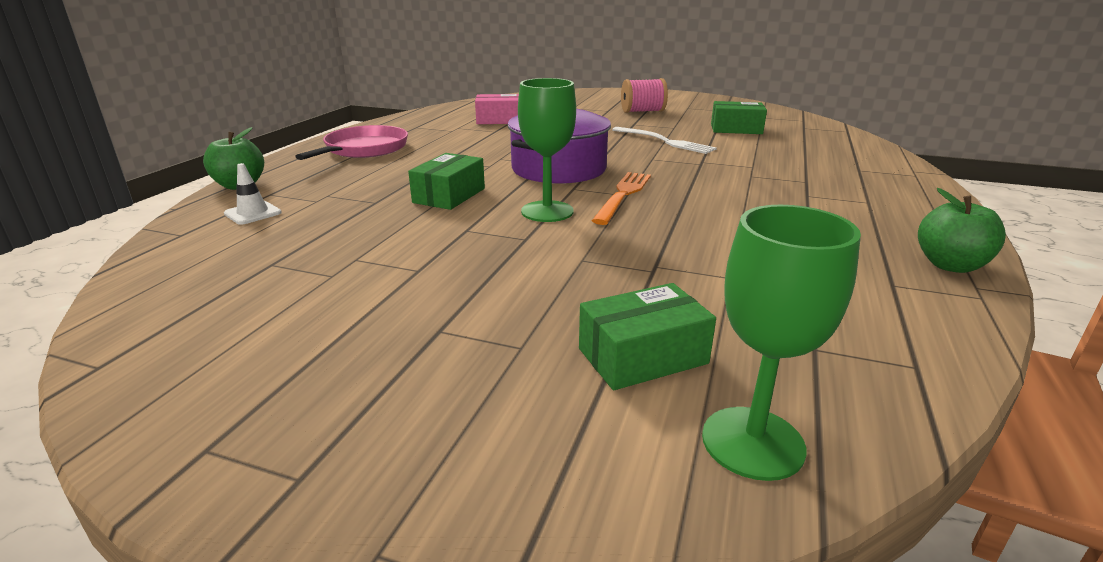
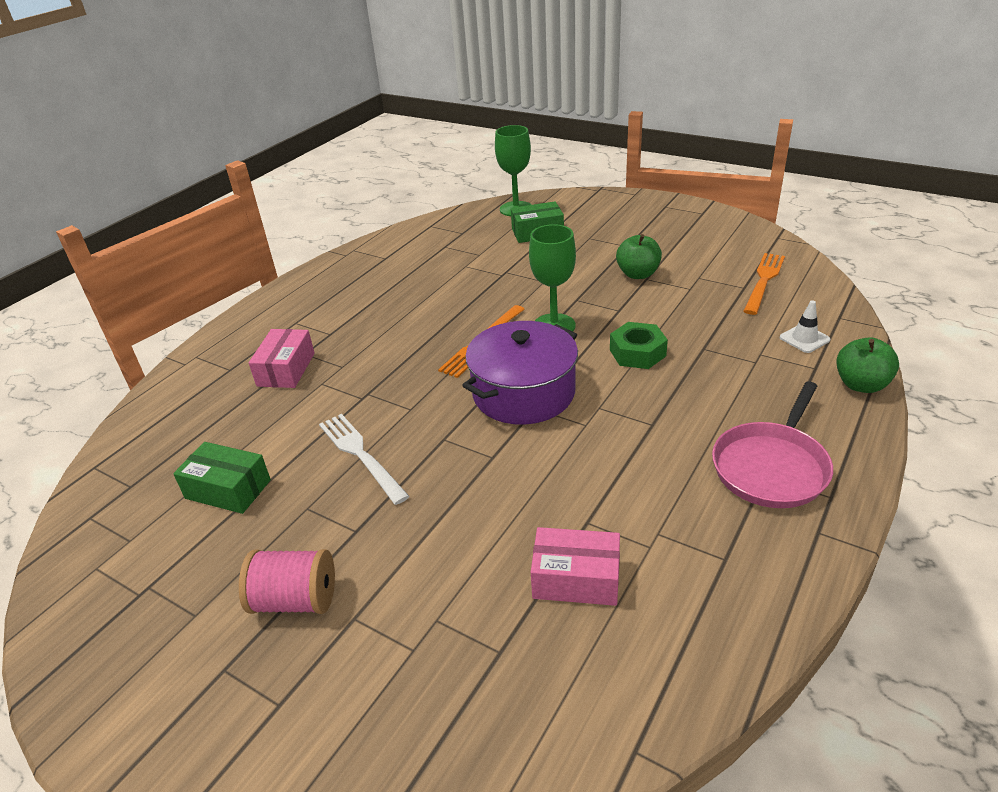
camera: 165 degrees left, 10 degrees up
green box [408,153,485,210] -> green nut [610,322,668,369]
green apple [918,188,1006,273] -> green apple moved to [616,234,662,279]
none -> pink box [249,329,315,388]
none -> orange fork [744,253,785,315]

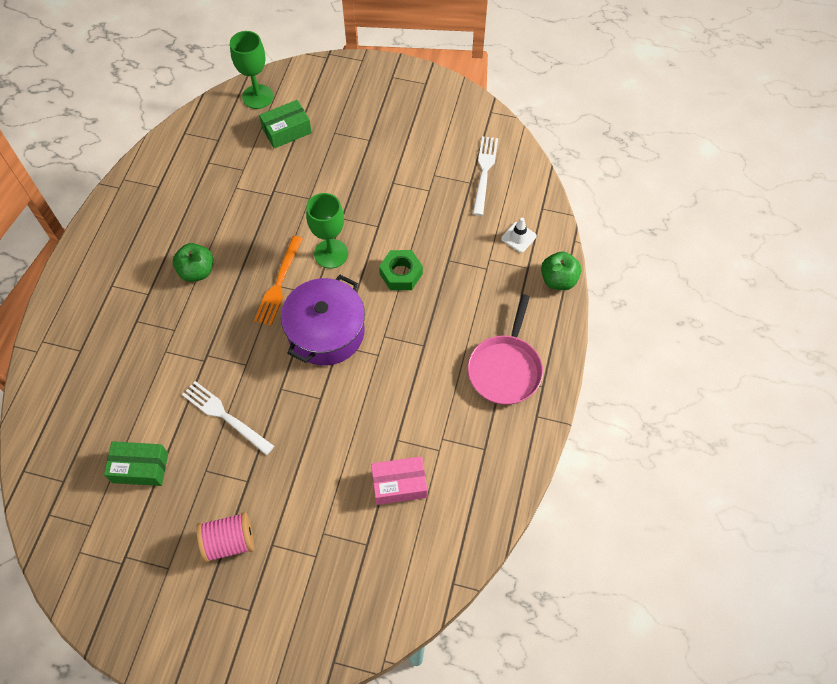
camera: 20 degrees left, 25 degrees up
pink box [249,329,315,388] -> none
green apple [616,234,662,279] -> green apple moved to [173,243,213,282]
orange fork [744,253,785,315] -> white fork [473,136,498,216]

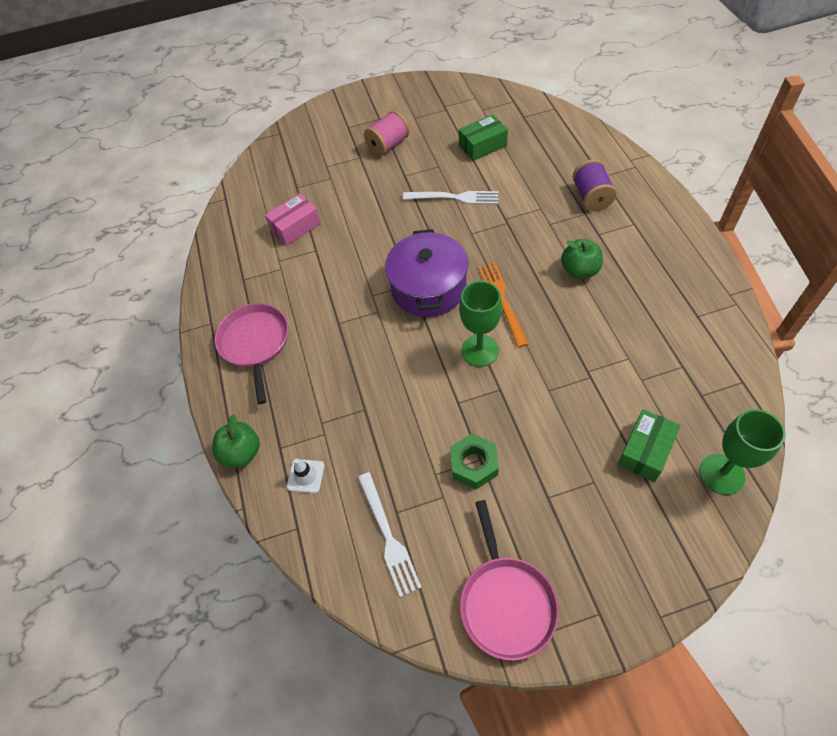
camera: 155 degrees right, 5 degrees down
green nut [379,250,423,290] -> green nut moved to [450,434,499,489]
none -> pink pan [460,500,559,661]
none -> purple spool [573,159,617,211]

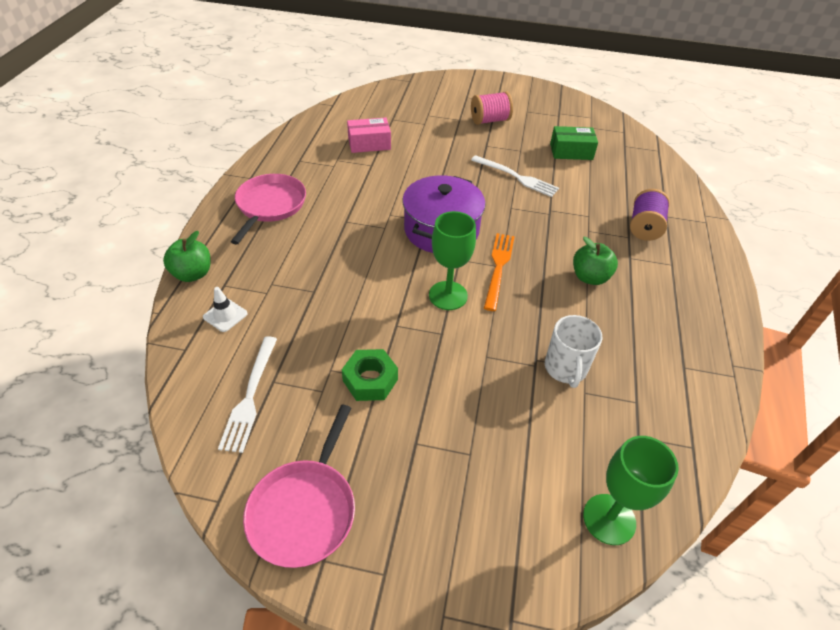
camera: 20 degrees right, 10 degrees down
green box [618,409,681,482] -> none
none -> white mug [545,315,602,388]

